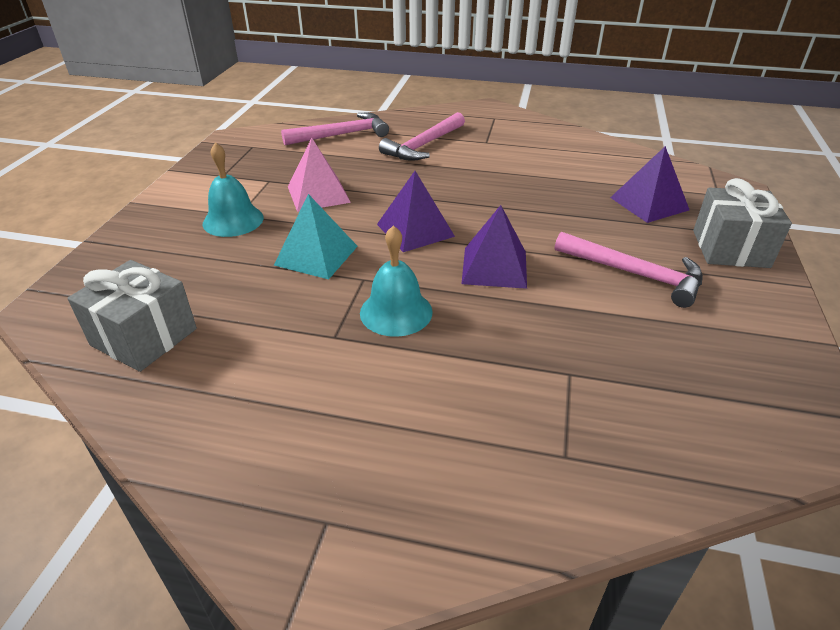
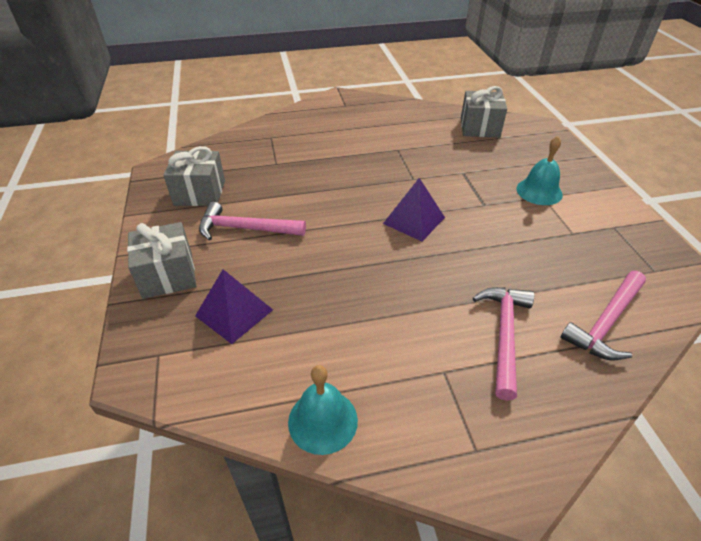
camera: 155 degrees right, 5 degrees up
turquoise pyramid [274,194,358,280] -> none
pink pyramid [288,138,351,212] -> none
turquoise bell [360,225,433,337] -> turquoise bell moved to [288,365,358,455]
purple pyramid [462,205,527,289] -> none
none -> grey gift [163,146,225,206]

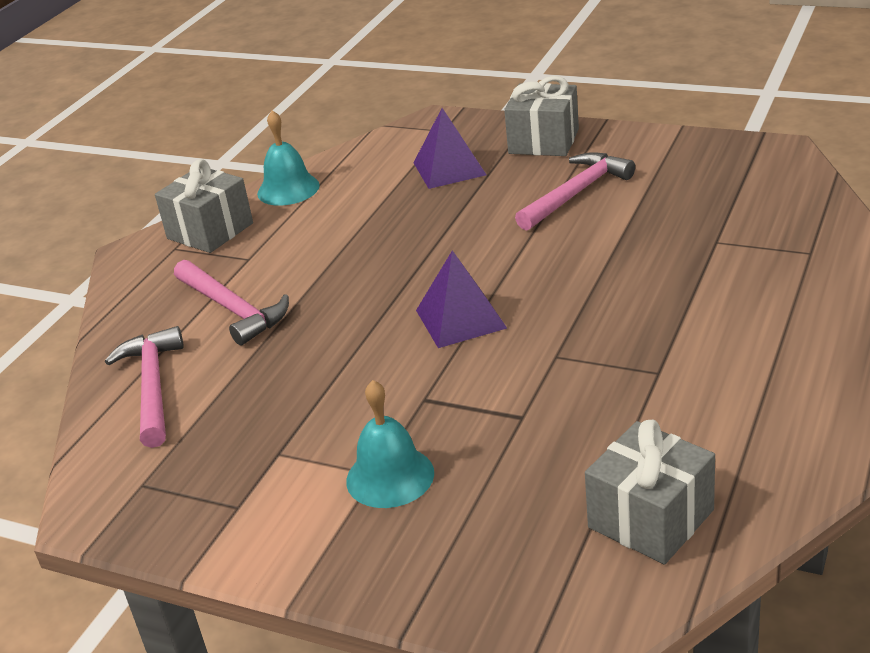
camera: 130 degrees right, 10 degrees down
grey gift [163,146,225,206] -> grey gift moved to [155,159,253,253]

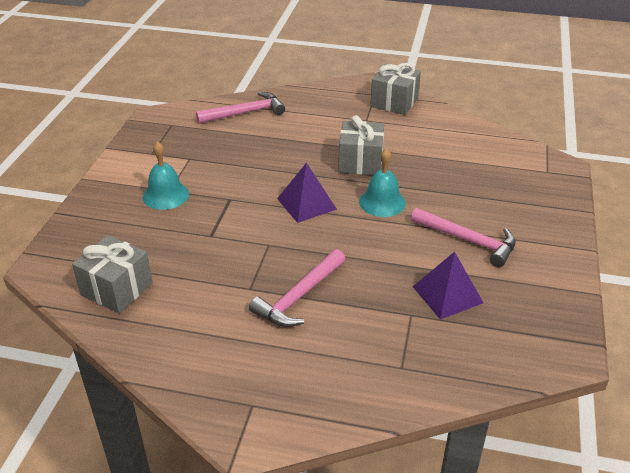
camera: 75 degrees right, 5 degrees up
pink hammer [174,260,289,345] -> pink hammer moved to [249,249,345,327]
turquoise bell [257,110,320,206] -> turquoise bell moved to [359,148,406,217]
purple pyramid [414,108,486,189] -> purple pyramid moved to [413,251,483,320]
grey gift [504,76,579,156] -> grey gift moved to [338,115,384,175]

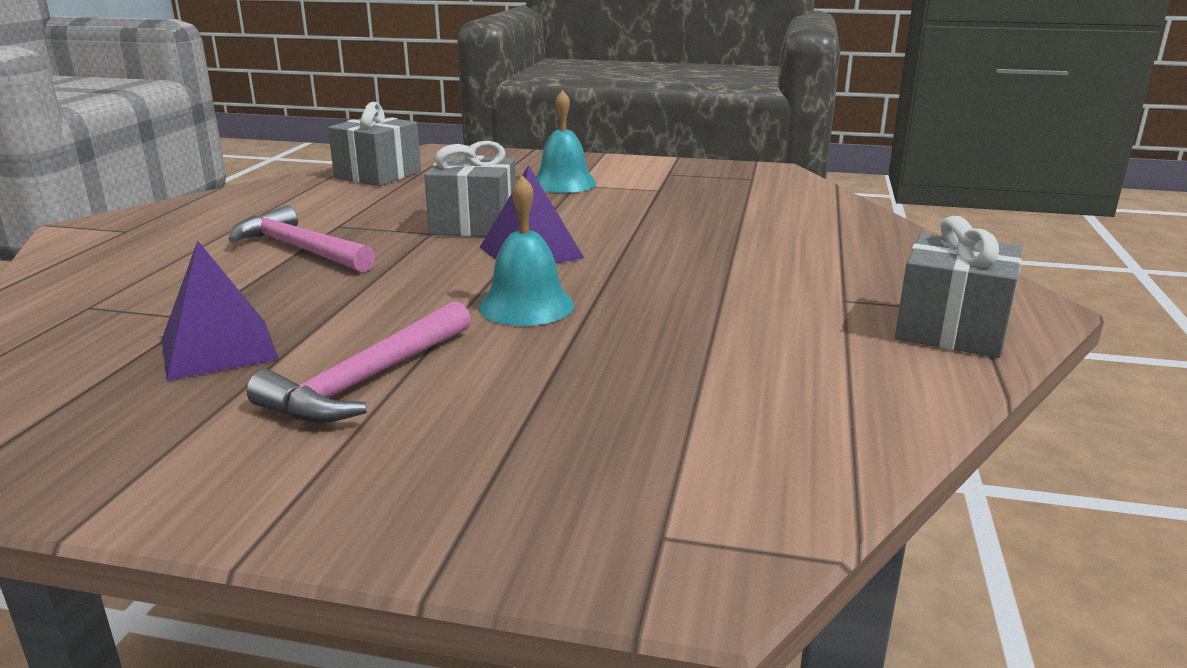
camera: 90 degrees right, 15 degrees down
pink hammer [196,92,285,124] -> none
grey gift [338,115,384,175] -> grey gift moved to [424,141,516,237]

